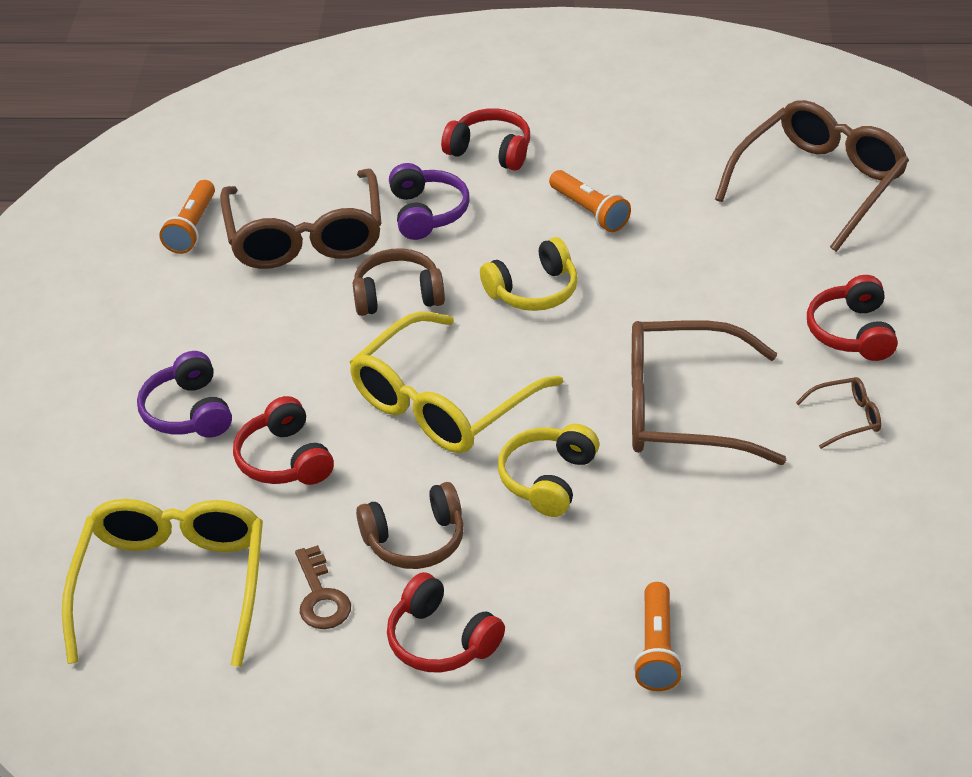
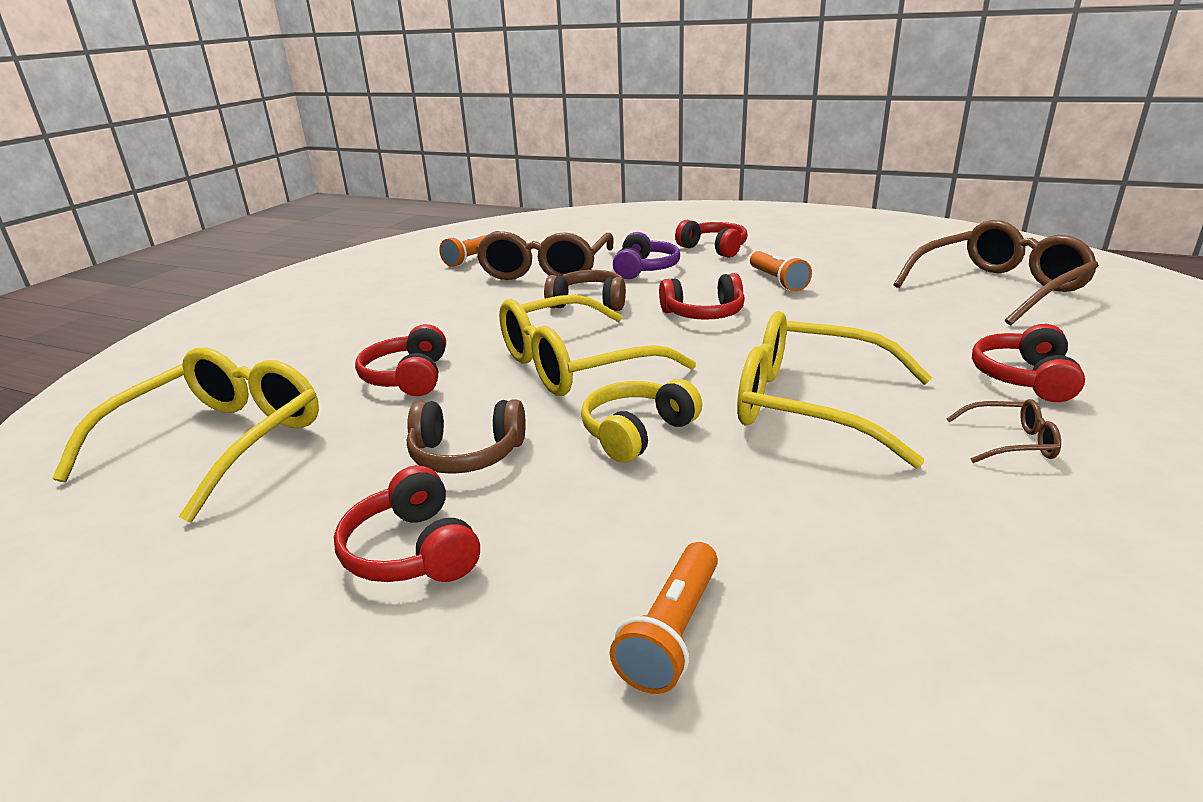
camera: 20 degrees right, 15 degrees down
purple headphones [137,351,232,437] -> none
brown key [295,545,351,629] -> none
yellow headphones [480,237,578,311] -> red headphones [659,273,745,320]
brown glasses [632,320,786,465] -> yellow glasses [737,311,932,468]

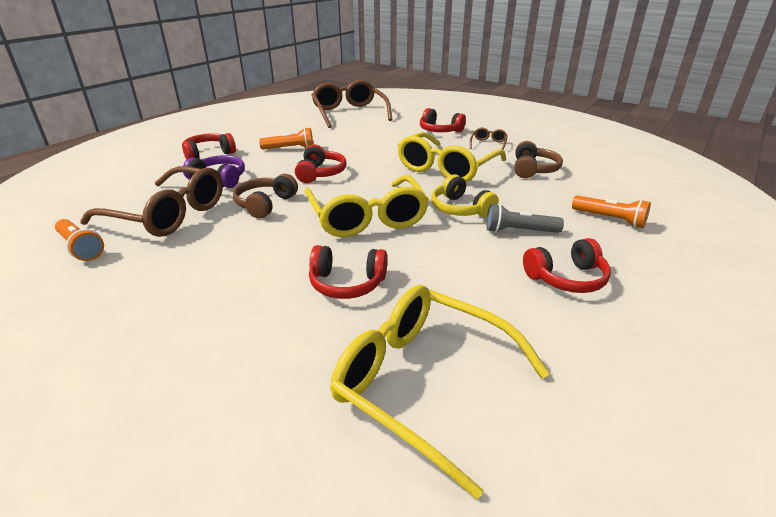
camera: 80 degrees left, 5 degrees up
brown headphones [407,400,526,474] -> brown headphones moved to [514,141,563,178]
none -> grey flashlight [486,203,564,233]

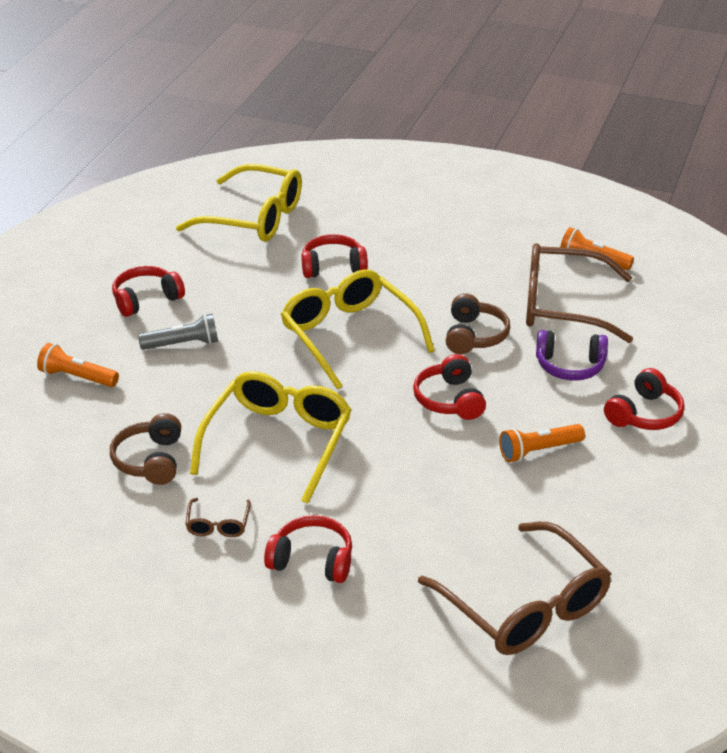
camera: 165 degrees right, 5 degrees up
yellow headphones [431,174,499,217] -> none

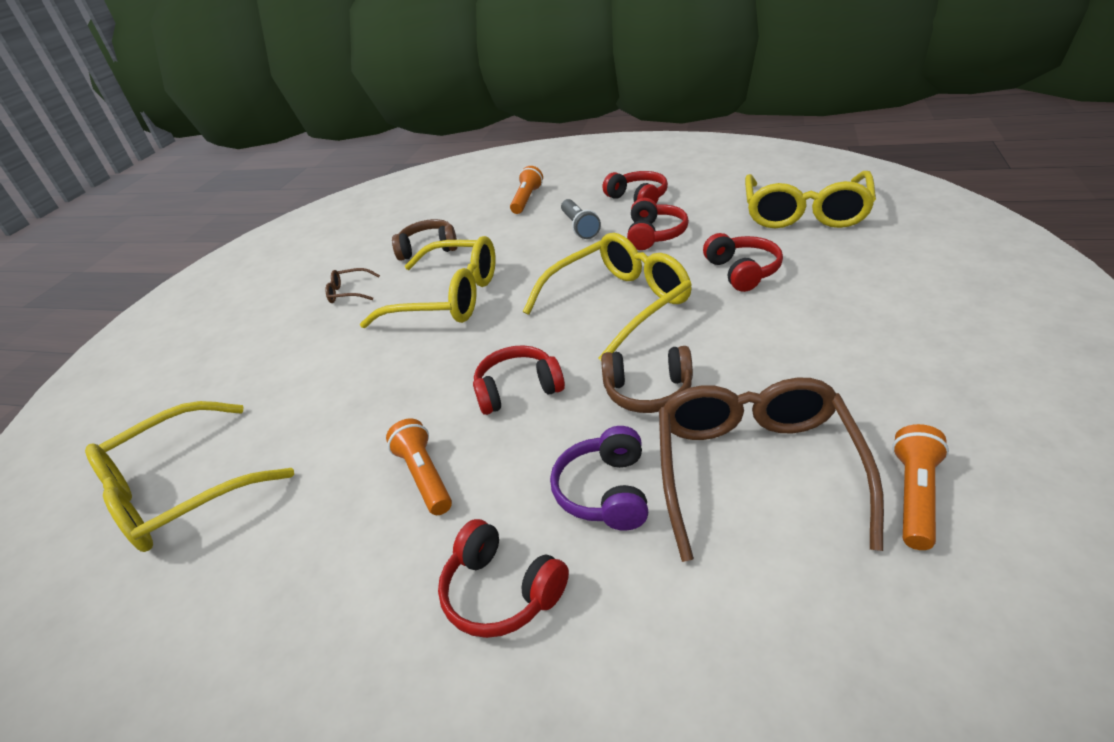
camera: 90 degrees right, 0 degrees up
red headphones [264,515,352,583] -> red headphones moved to [627,198,689,250]
brown glasses [418,522,611,655] -> yellow glasses [85,401,294,552]

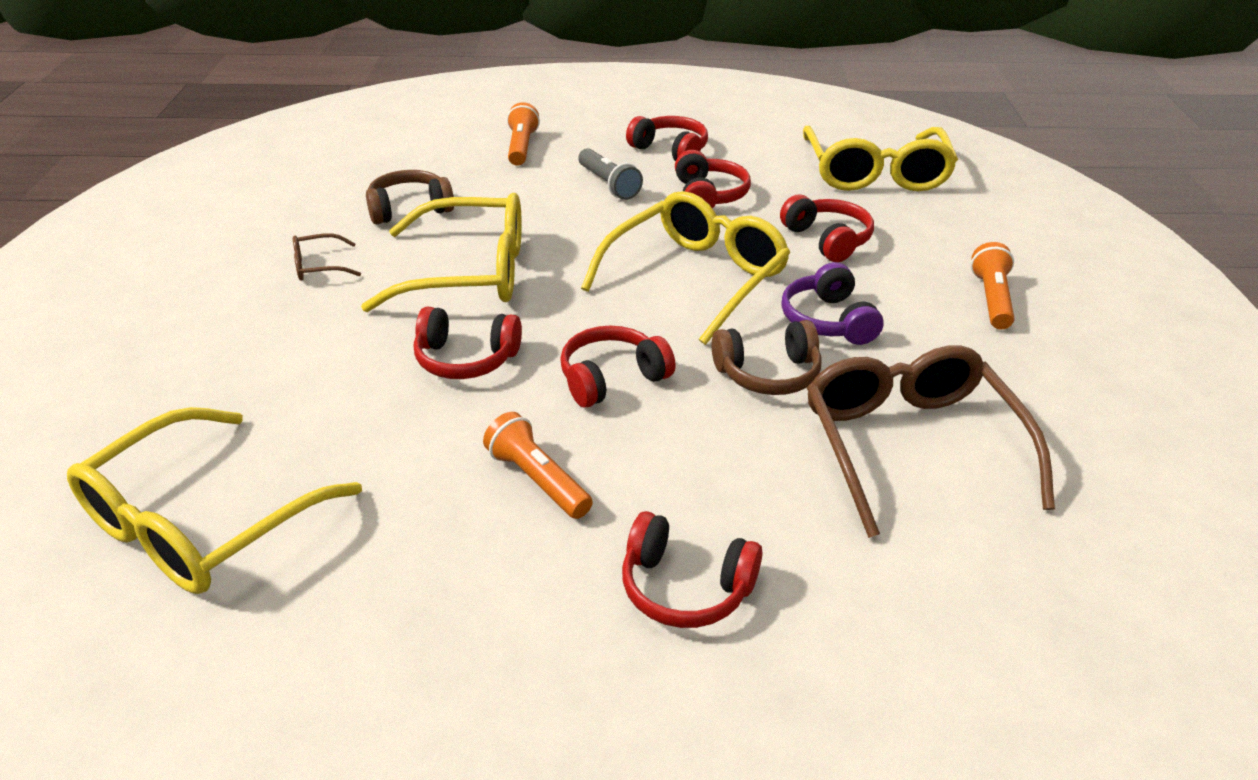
camera: 20 degrees left, 0 degrees up
purple headphones [550,426,648,530] -> purple headphones moved to [781,262,884,345]
orange flashlight [892,424,949,550] -> orange flashlight moved to [971,242,1014,329]
none -> red headphones [414,307,522,379]

